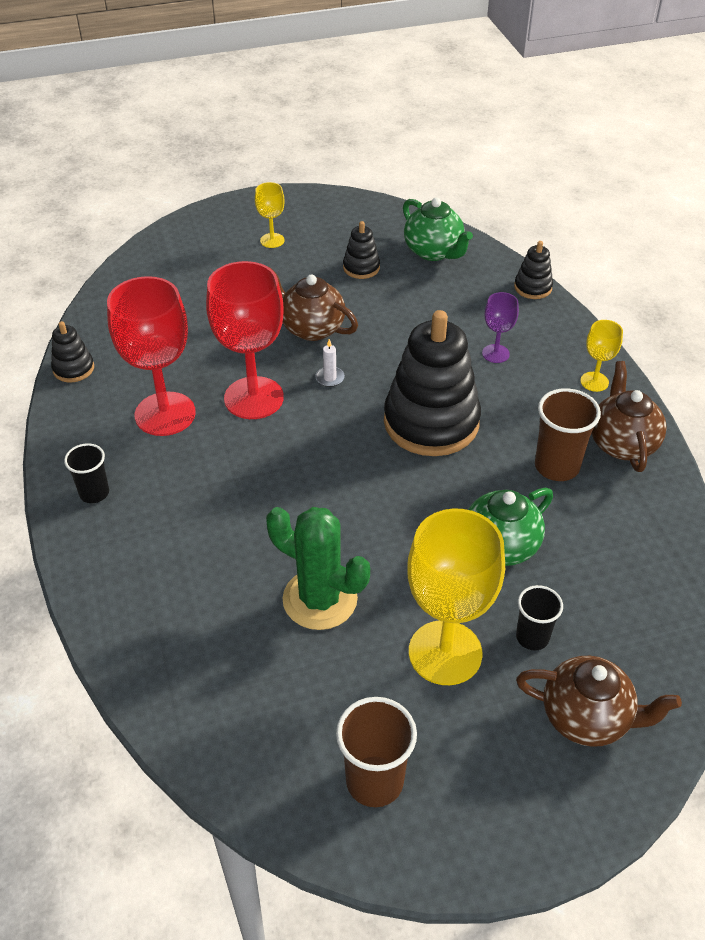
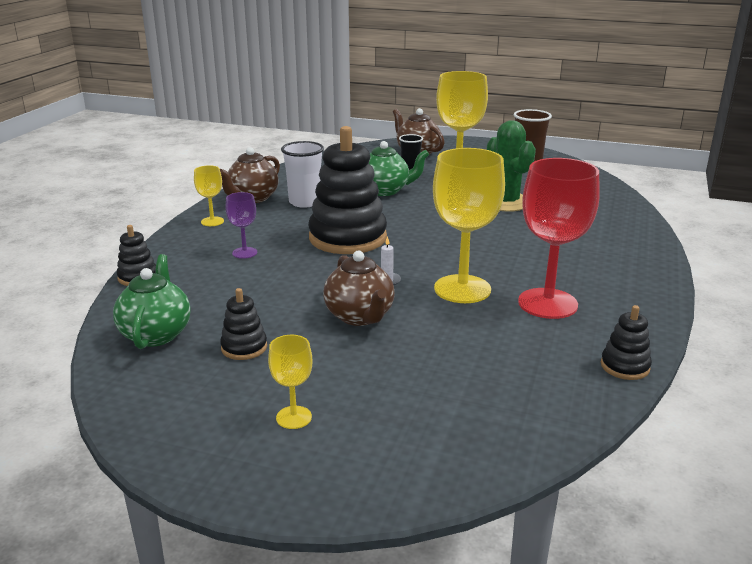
camera: 145 degrees left, 20 degrees down
black cup [64,444,109,503] -> none
red goblet [206,261,284,419] -> yellow goblet [433,148,505,303]
brown cup [535,388,601,481] -> white cup [281,141,324,208]

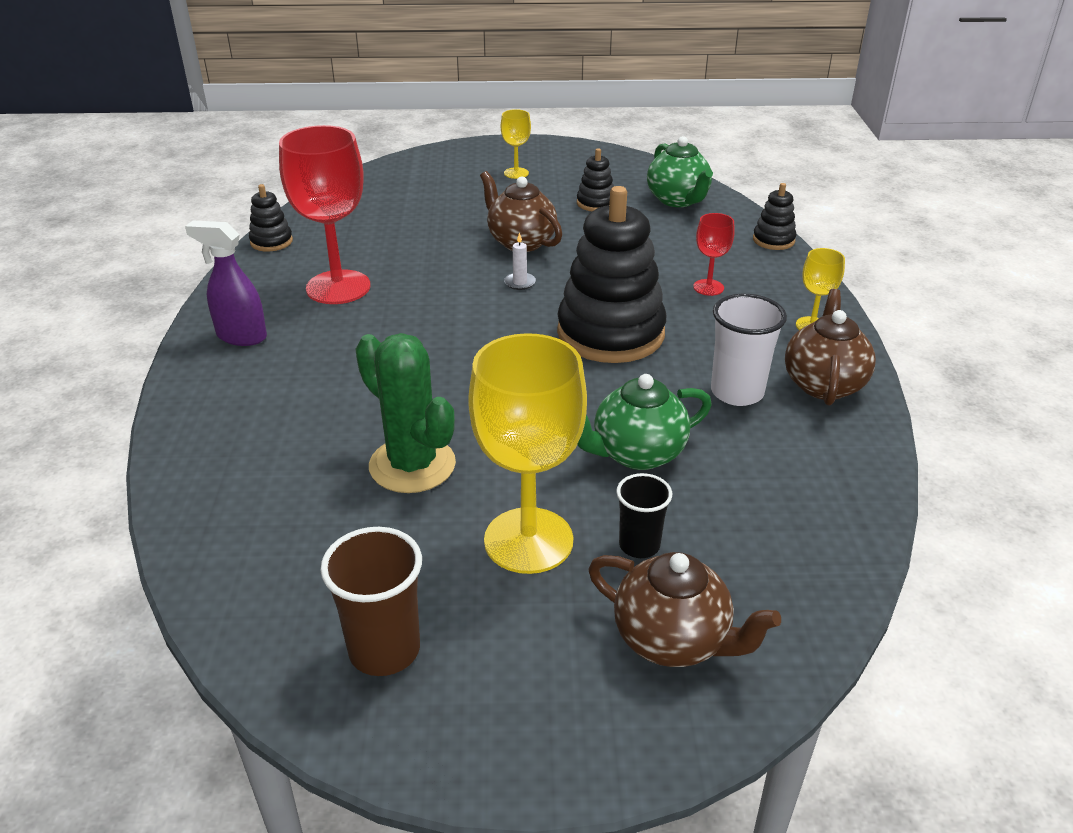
camera: 160 degrees right, 10 degrees up
purple goblet [226,192,257,259] -> red goblet [693,213,735,296]
yellow goblet [433,148,505,303] -> none
none -> purple spray bottle [185,221,267,346]

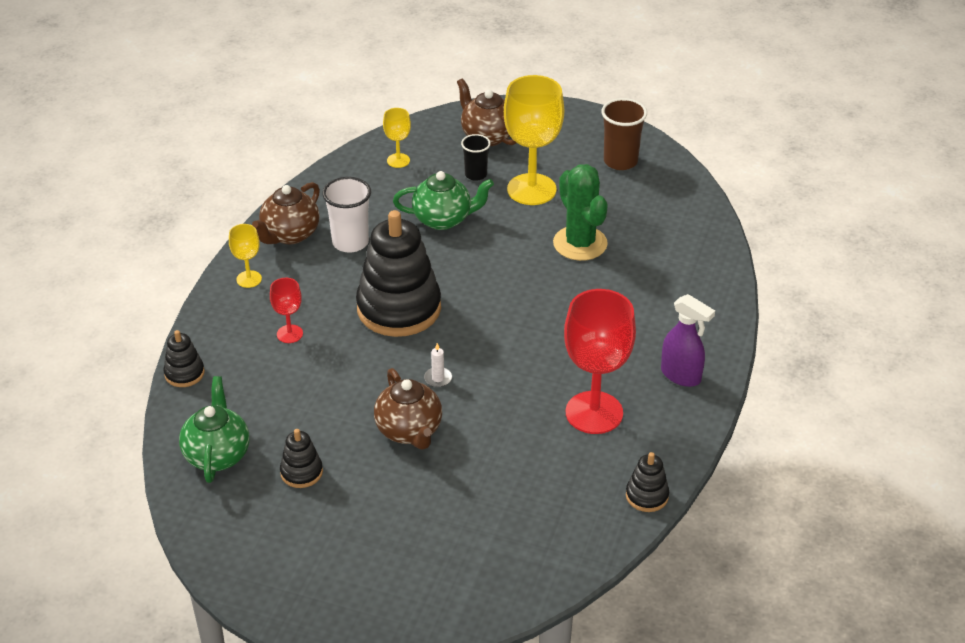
camera: 160 degrees left, 5 degrees up
yellow goblet [501,109,531,179] -> yellow goblet moved to [383,108,411,168]

